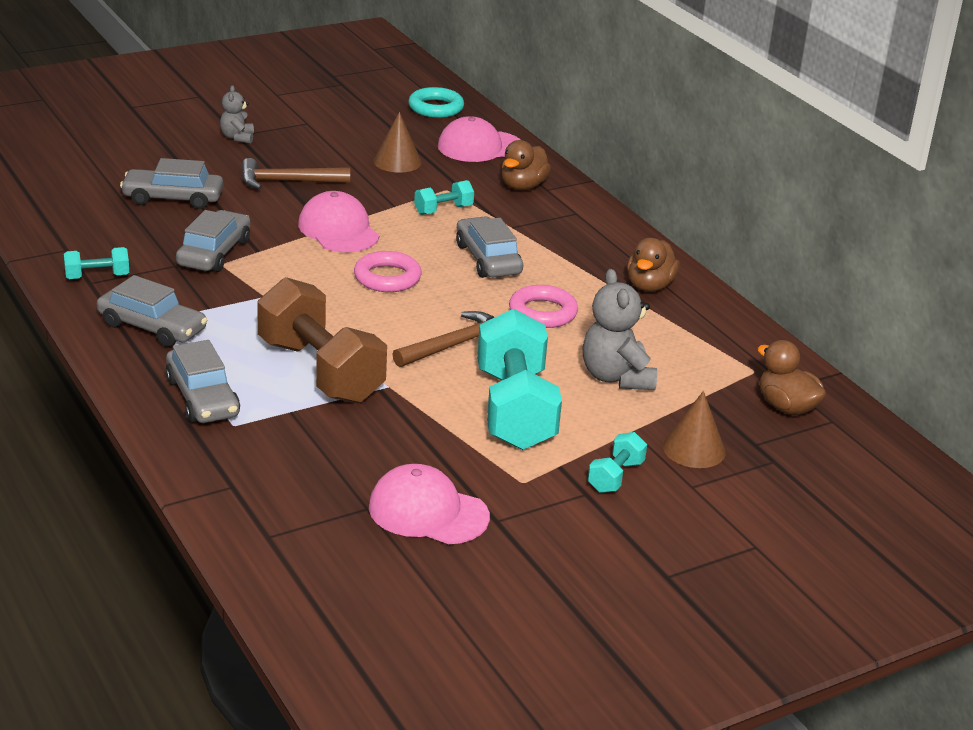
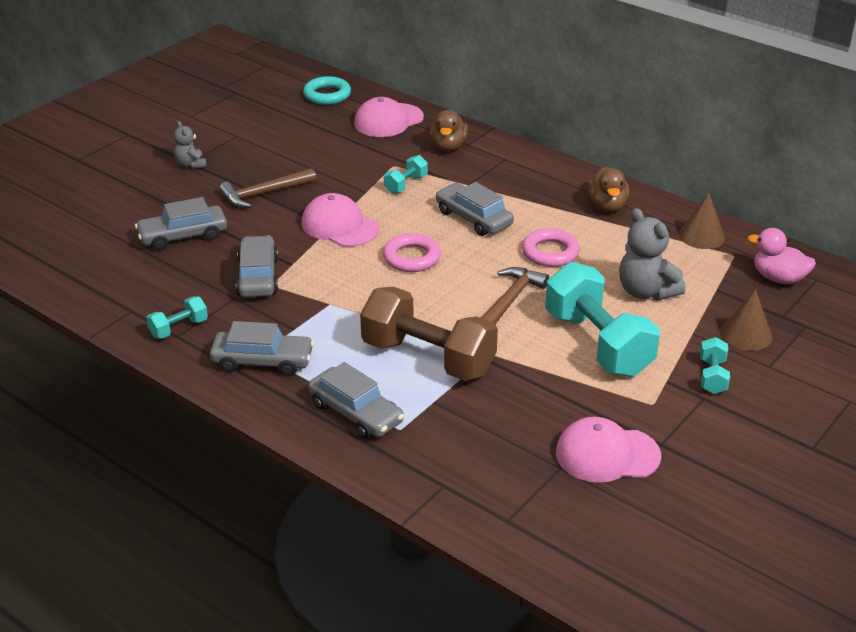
camera: 20 degrees left, 5 degrees up
brown cone [373,112,422,173] -> brown cone moved to [679,193,725,249]
brown duck [757,340,826,415] -> pink duck [748,228,816,284]

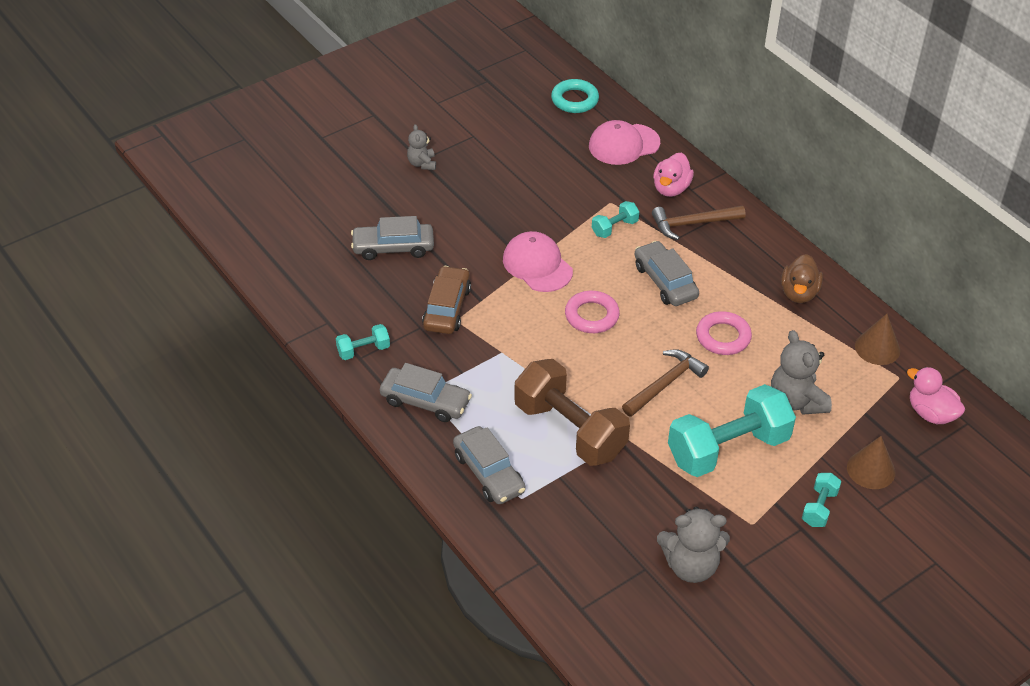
camera: 15 degrees right, 10 degrees up
brown hammer [219,168,316,208] -> brown hammer moved to [652,206,746,240]
grey car [236,236,278,298] -> brown car [422,266,471,334]
brown duck [429,110,468,151] -> pink duck [653,152,694,197]
turquoise dumbbell [545,262,660,377] -> turquoise dumbbell turned 75 degrees clockwise [668,384,796,477]
pink cap [556,417,661,483] -> grey teddy bear [657,507,730,583]

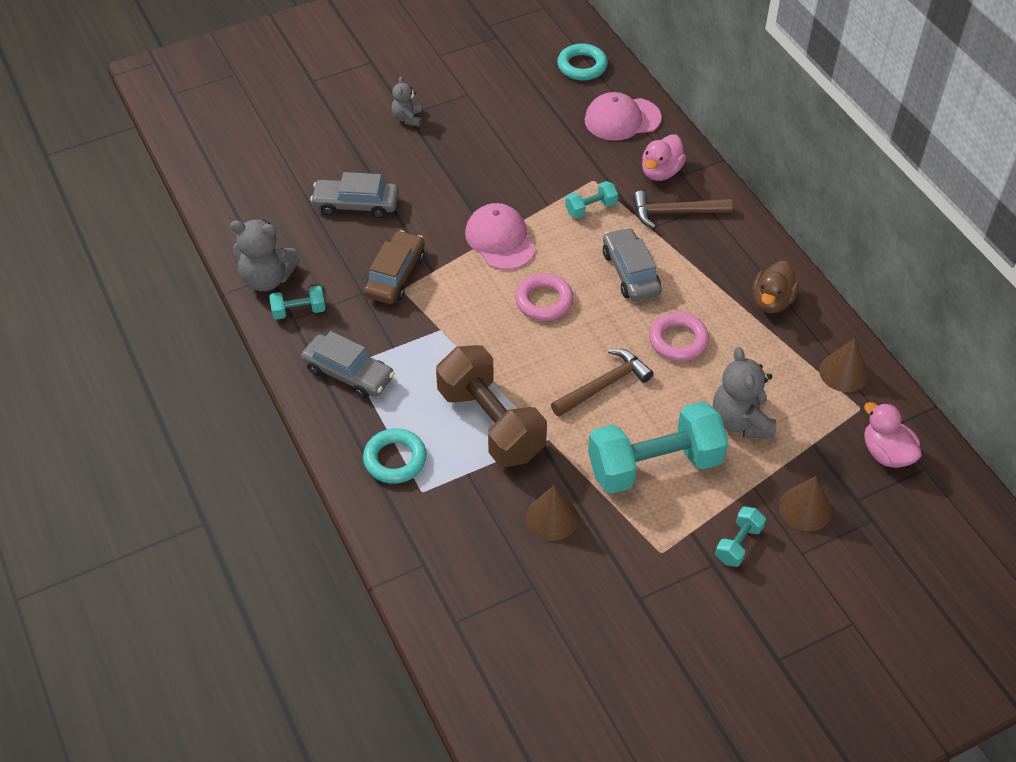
camera: 10 degrees right, 5 degrees up
grey car [453,426,526,504] -> turquoise ring [363,428,427,484]
grey teddy bear [657,507,730,583] -> grey teddy bear moved to [230,220,300,291]
none -> brown cone [526,485,579,541]

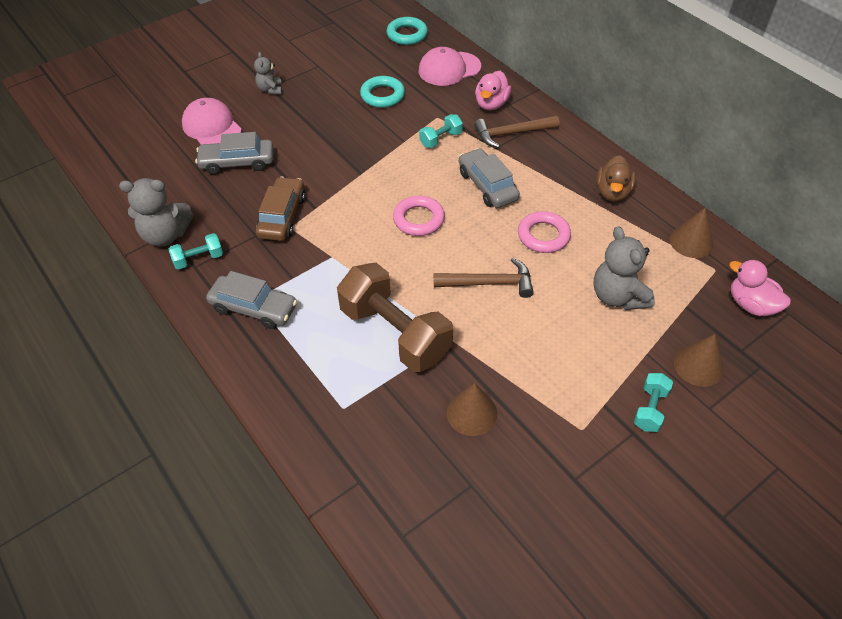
camera: 10 degrees left, 0 degrees up
turquoise ring [363,428,427,484] -> turquoise ring moved to [360,76,405,108]
pink cap [465,203,536,270] -> pink cap moved to [182,98,242,145]
brown hammer [551,349,654,417] -> brown hammer turned 45 degrees clockwise [434,258,534,298]
turquoise dumbbell [588,401,729,494] -> none

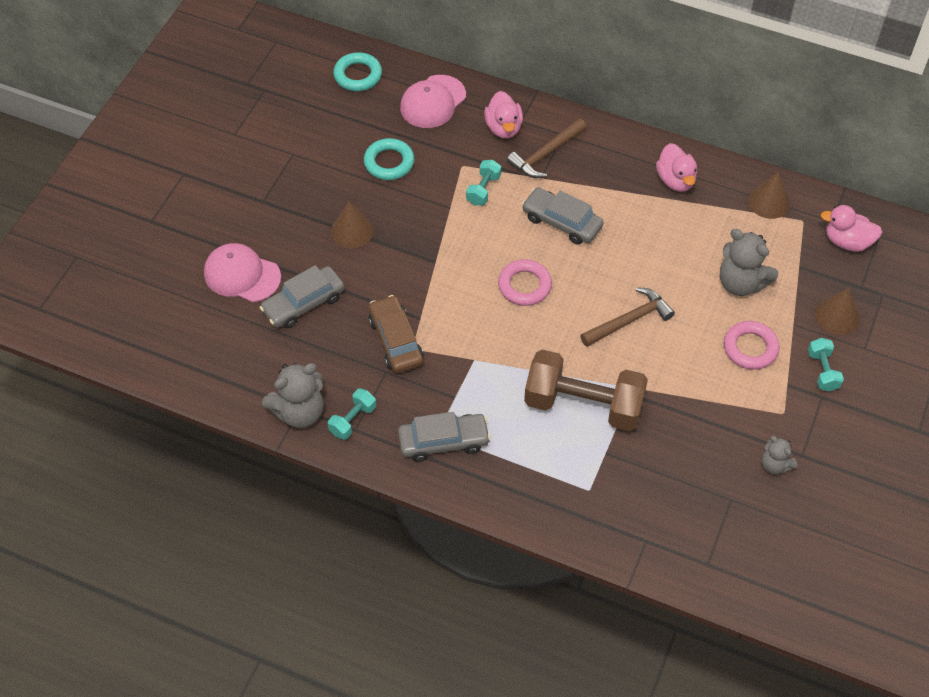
camera: 30 degrees left, 5 degrees up
grey teddy bear [254,52,283,95] -> grey teddy bear moved to [762,436,798,475]
brown cone [447,383,498,436] -> brown cone moved to [331,202,373,248]
pink ring [518,211,571,253] -> pink ring moved to [724,321,780,370]
brown duck [596,155,636,201] -> pink duck [656,143,697,192]

